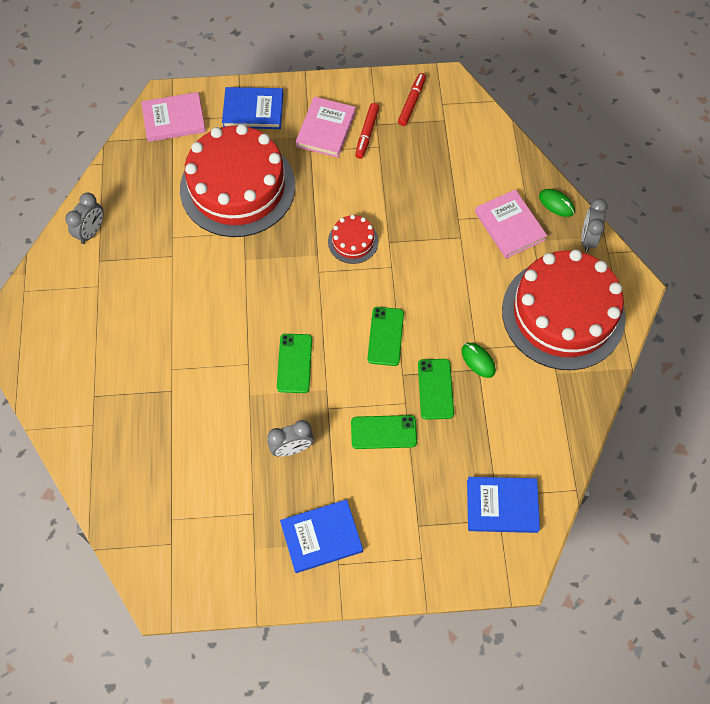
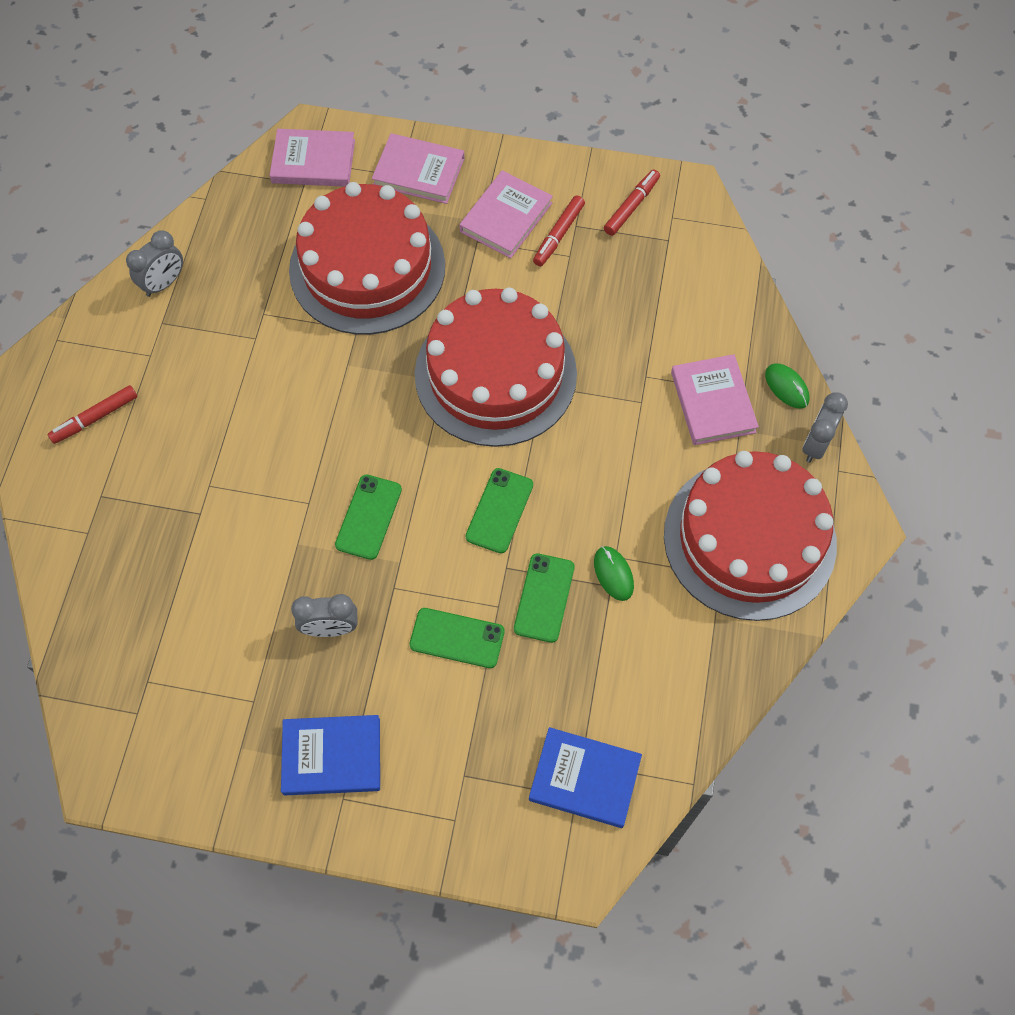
camera: 15 degrees right, 0 degrees up
blue book [222,87,283,129] -> pink book [372,133,465,204]
red cake [328,215,378,264] -> red cake [415,288,577,447], size x2.34
none -> red marker [48,385,138,444]

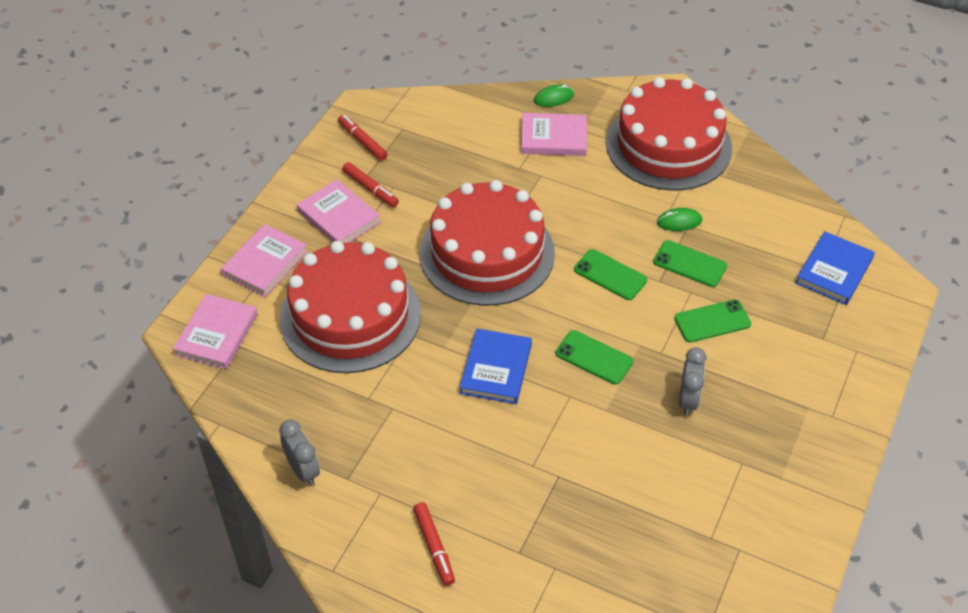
camera: 75 degrees left, 15 degrees down
blue book [281,715,380,795] -> blue book moved to [460,328,532,404]
green phone [409,608,505,668] -> green phone turned 45 degrees clockwise [674,299,751,343]
grey clock [802,392,848,463] -> none

